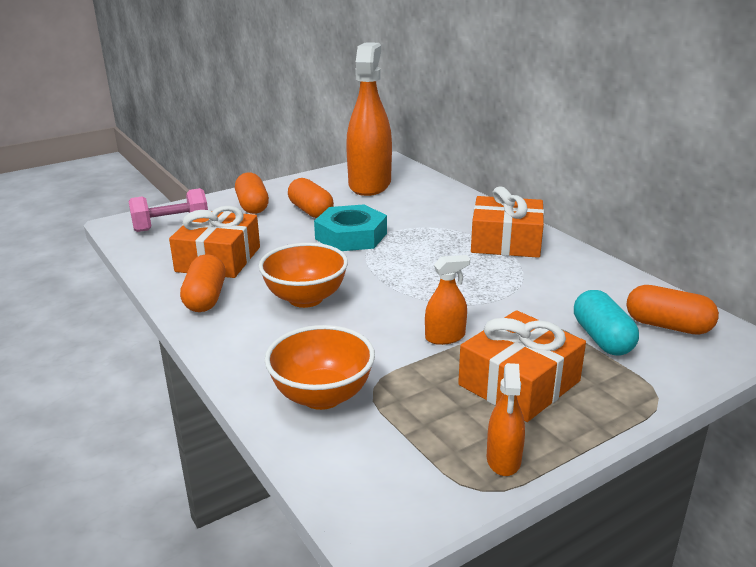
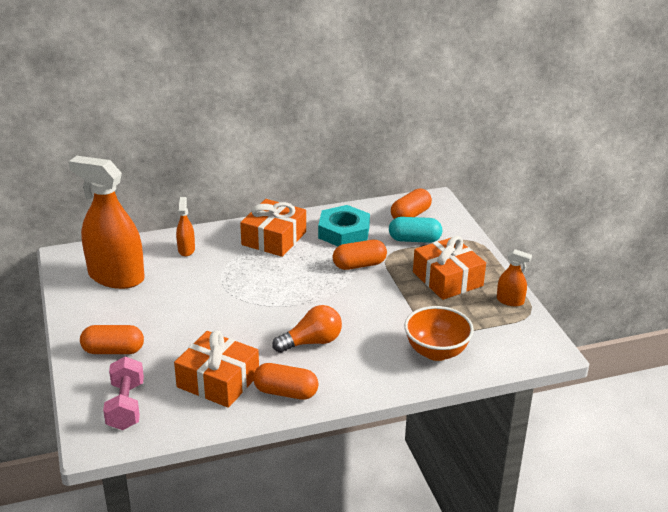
camera: 75 degrees left, 5 degrees up
orange bowl [259,243,348,308] -> orange light bulb [272,305,342,353]
orange capsule [288,178,334,218] -> orange capsule moved to [333,240,387,270]
turquoise nut [314,204,387,251] -> turquoise nut moved to [318,205,370,246]
orange spray bottle [425,255,470,345] -> orange spray bottle moved to [176,197,195,256]

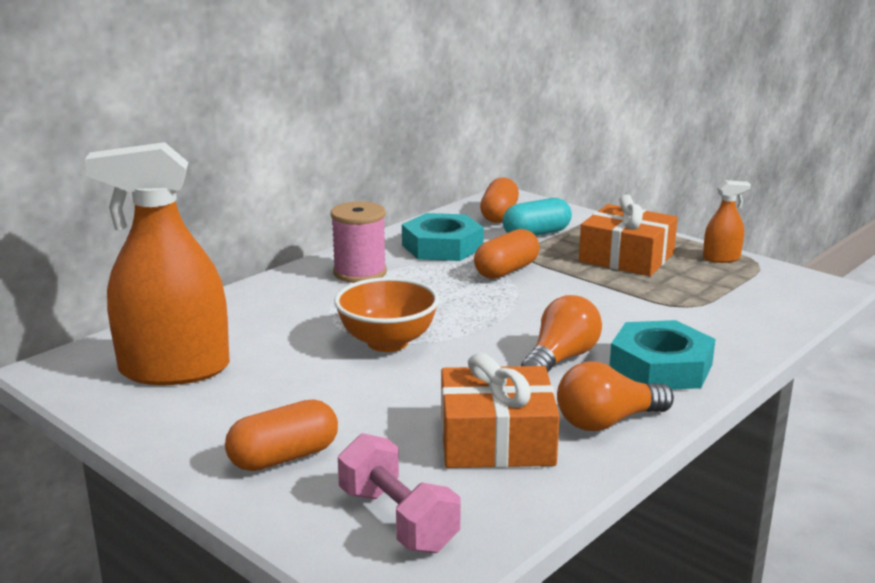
camera: 30 degrees left, 10 degrees down
orange spray bottle [176,197,195,256] -> none
orange gift [240,199,306,257] -> pink spool [331,201,387,283]
orange capsule [253,363,319,400] -> orange light bulb [557,361,674,431]
orange bowl [404,306,474,361] -> orange bowl moved to [334,277,439,352]
none -> turquoise nut [609,320,715,390]

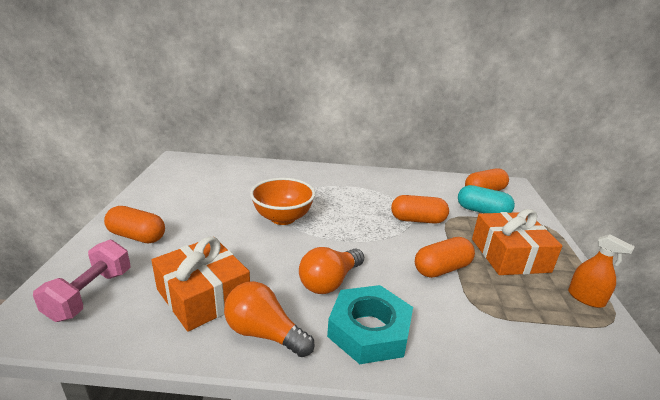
camera: 50 degrees right, 5 degrees up
orange spray bottle [85,142,230,385] -> none
pink spool [331,201,387,283] -> none
turquoise nut [402,213,484,261] -> none
orange light bulb [521,295,602,372] -> orange light bulb turned 135 degrees clockwise [299,247,364,294]
none -> orange capsule [415,237,475,278]

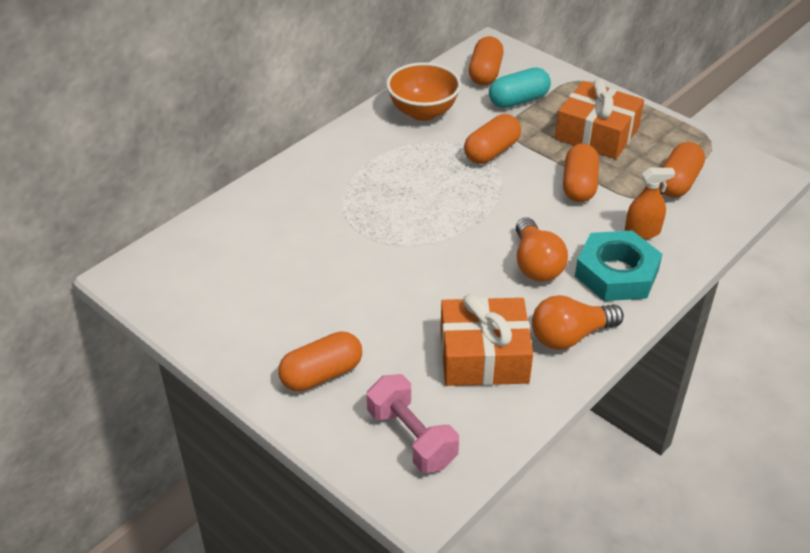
camera: 50 degrees left, 15 degrees up
orange bowl [250,178,315,225] -> orange bowl moved to [386,62,461,121]
orange spray bottle [568,234,635,308] -> orange spray bottle moved to [625,168,675,239]
none -> orange capsule [659,142,705,198]

